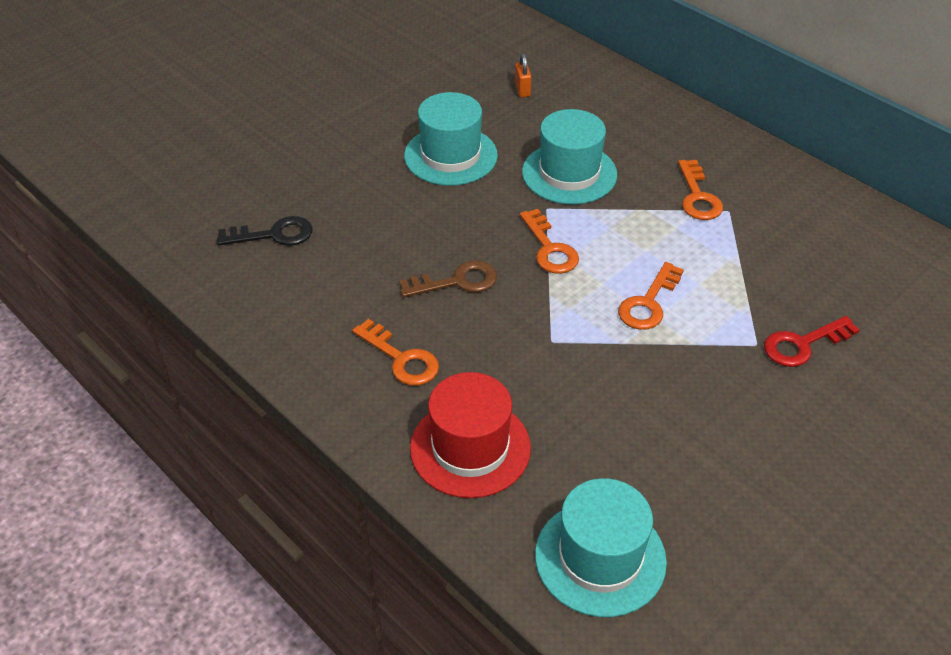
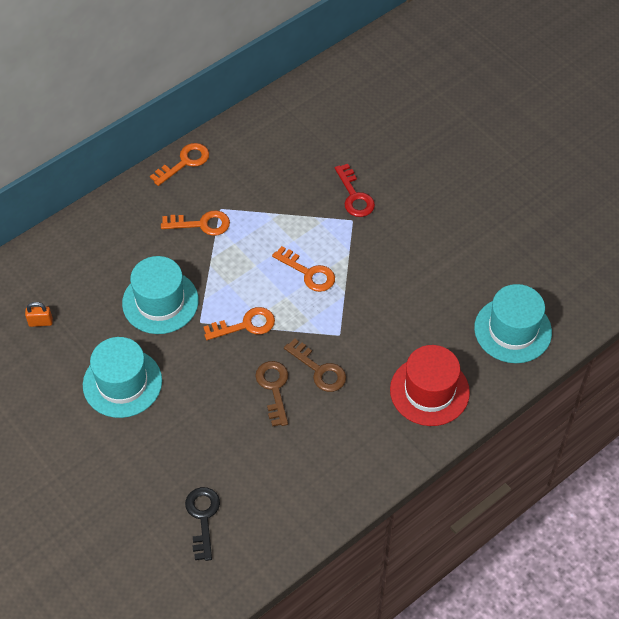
camera: 85 degrees left, 10 degrees up
orange key [352,319,439,386] -> orange key moved to [150,143,209,186]
none -> brown key [284,339,346,392]

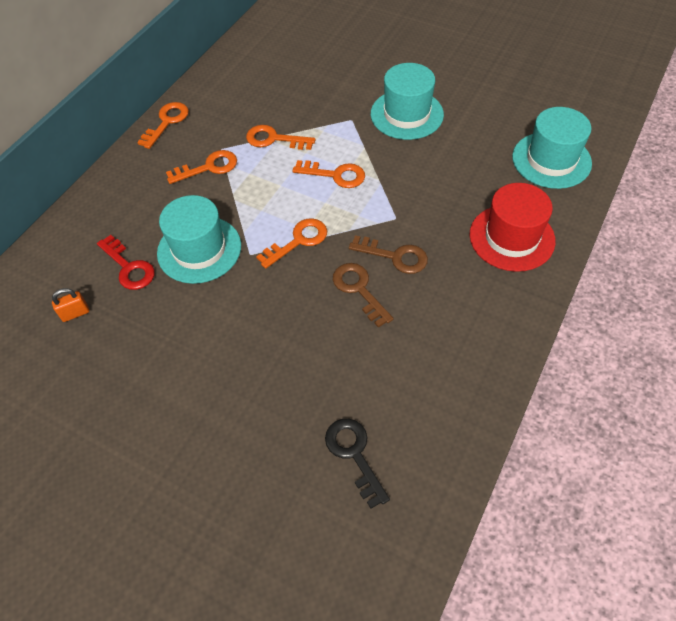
camera: 20 degrees left, 0 degrees up
turquoise hat [83,337,162,418] -> turquoise hat moved to [371,63,444,140]
red key [335,164,375,217] -> red key moved to [97,235,155,290]
none -> orange key [246,125,316,150]

